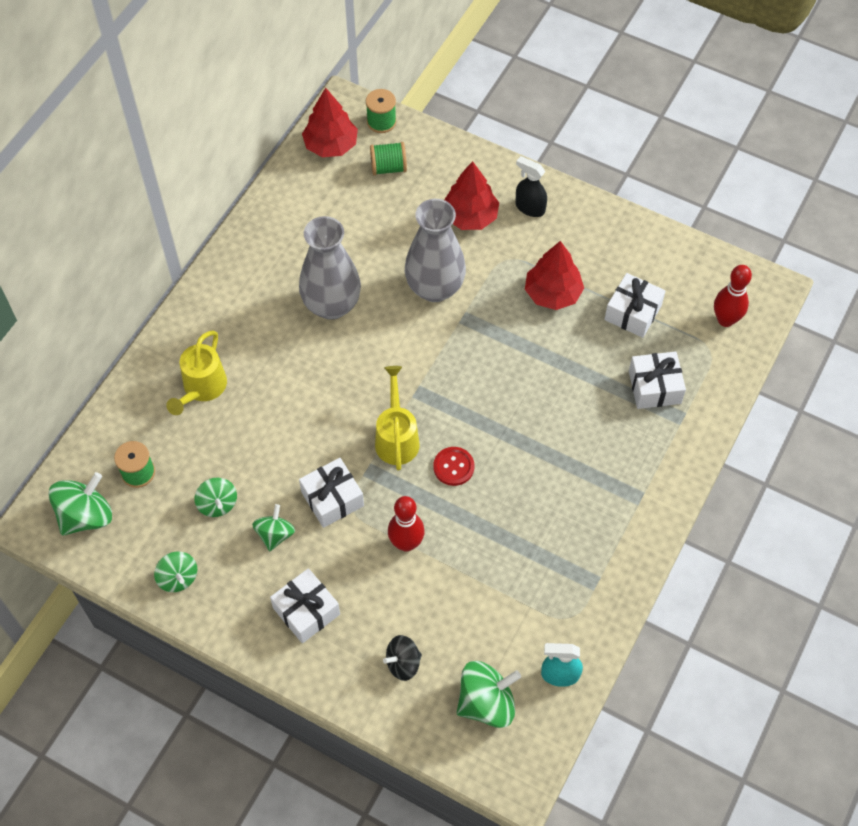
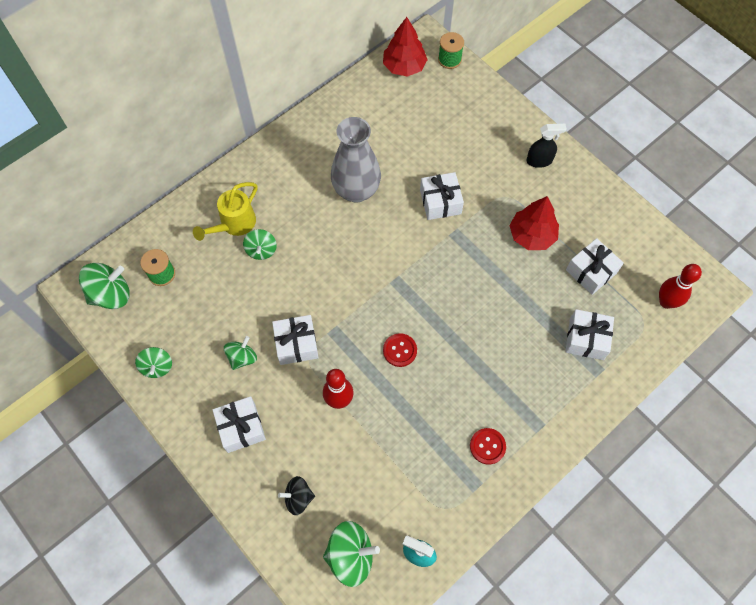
camera: 20 degrees right, 5 degrees up
green spinning top [195,478,237,517] -> green spinning top moved to [243,229,277,260]
green spool [370,142,407,176] -> none
yellow watering can [375,366,420,471] -> none
grey vase [405,199,466,302] -> white gift [420,172,464,220]
red tree [444,161,499,230] -> none
black spray bottle [516,156,547,217] -> black spray bottle turned 120 degrees clockwise [526,124,567,168]
none -> red button [470,428,506,465]

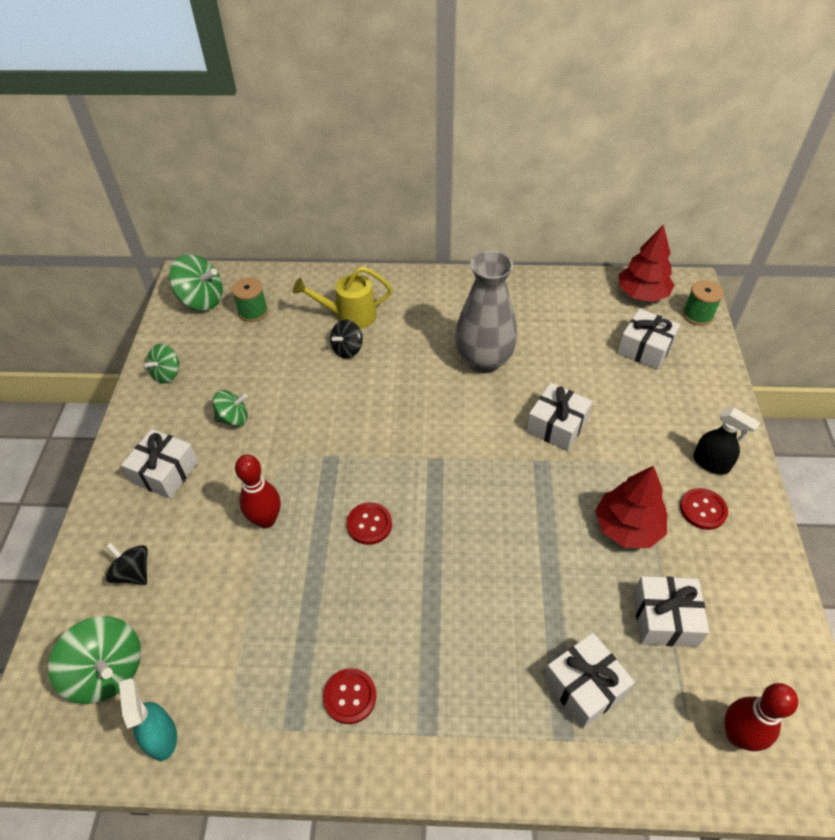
camera: 45 degrees right, 15 degrees down
green spinning top [243,229,277,260] -> black spinning top [330,319,363,359]
white gift [272,315,319,365] -> white gift moved to [617,309,680,370]
none -> red button [680,488,728,530]

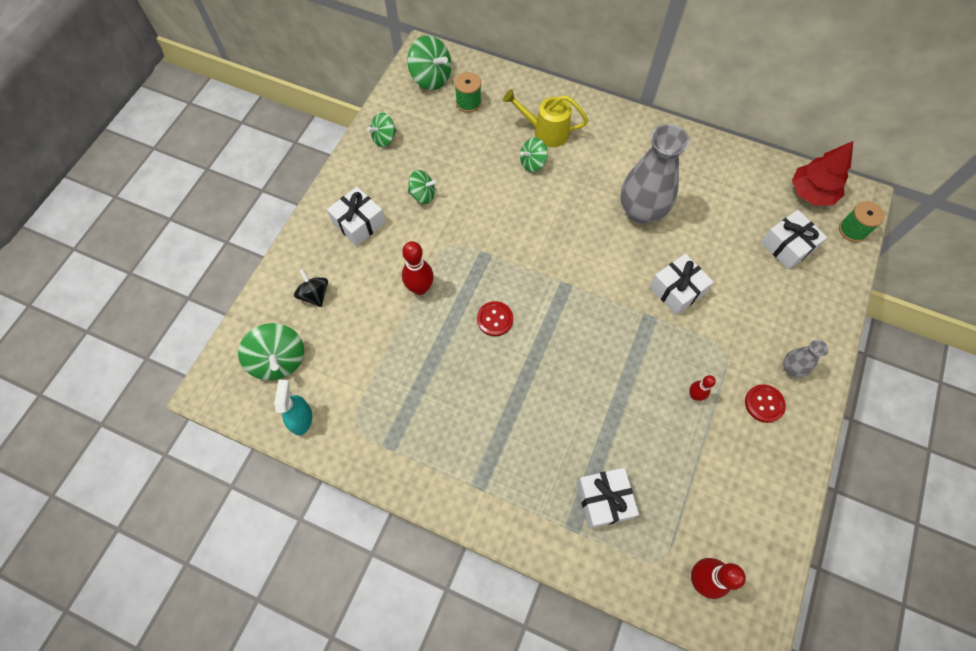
camera: 20 degrees right, 15 degrees up
red button [323,668,377,724] -> none
black spinning top [330,319,363,359] -> green spinning top [520,137,547,172]
red tree [595,466,667,548] -> red bowling pin [689,375,716,401]
white gift [633,576,709,647] -> none
black spray bottle [693,408,760,475] -> grey vase [783,339,829,378]

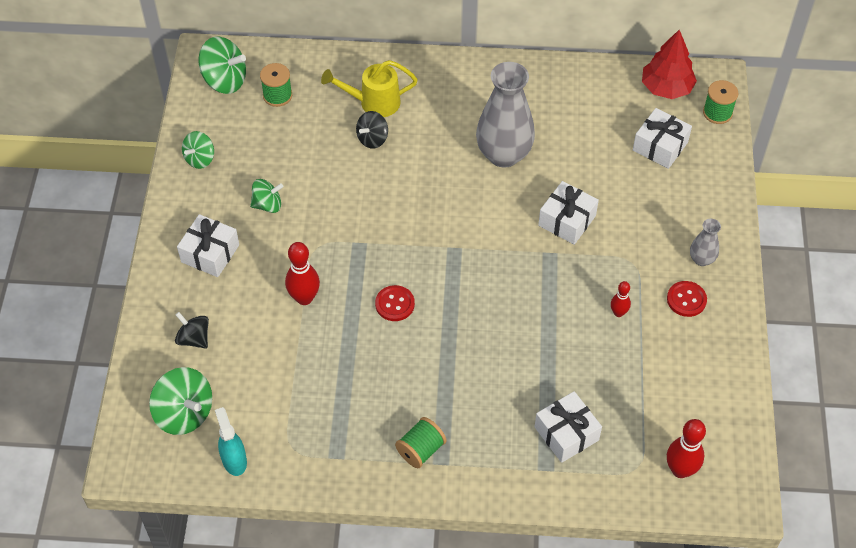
camera: 20 degrees left, 10 degrees down
green spinning top [520,137,547,172] -> black spinning top [356,111,388,149]
none -> green spool [395,417,447,468]

